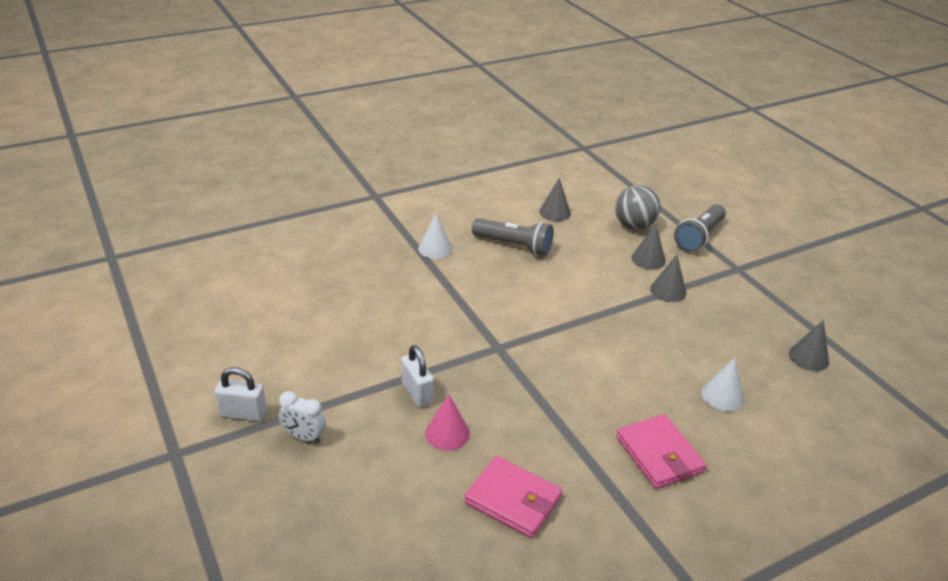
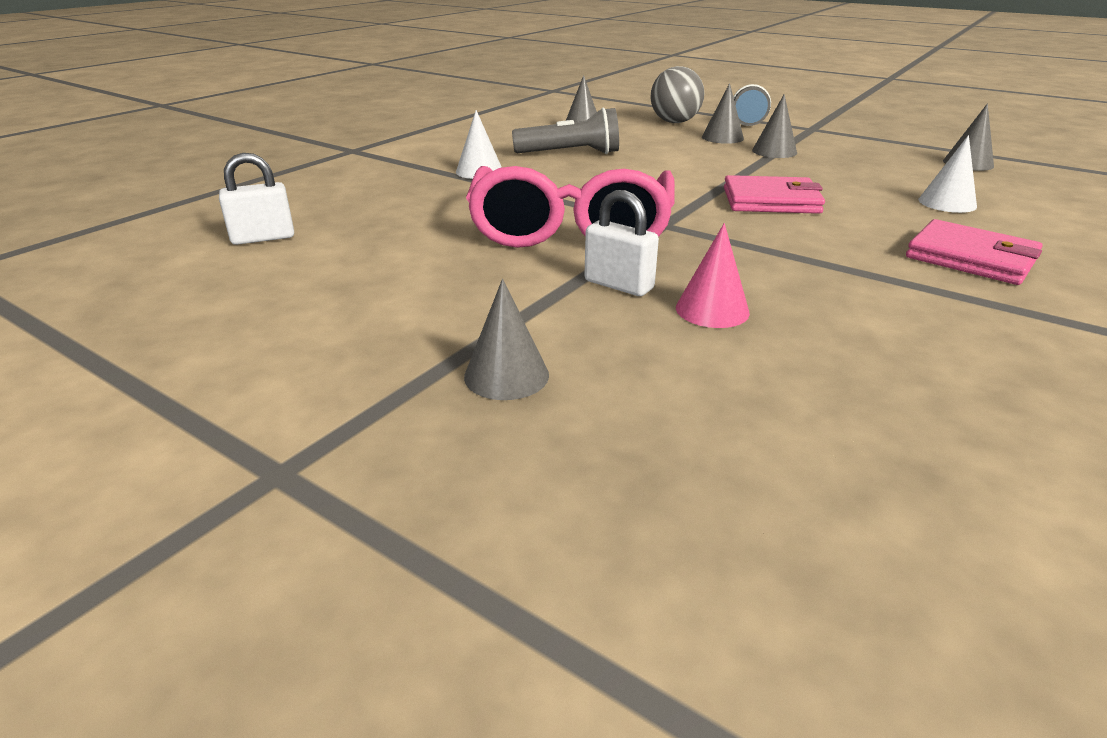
camera: 25 degrees left, 5 degrees down
white padlock [215,367,267,421] -> white padlock moved to [219,153,294,245]
white clock [279,391,326,443] -> grey cone [464,279,549,400]
pink wallet [464,456,562,538] -> pink wallet moved to [724,175,825,214]
none -> pink glasses [466,166,675,248]

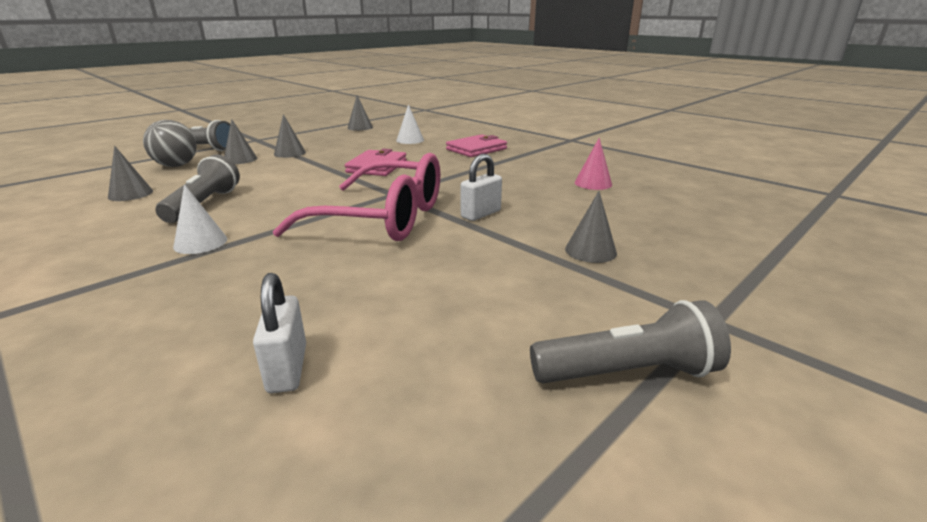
camera: 80 degrees left, 5 degrees down
pink cone [676,223,750,328] -> pink cone moved to [575,138,612,190]
none -> grey flashlight [530,300,731,384]

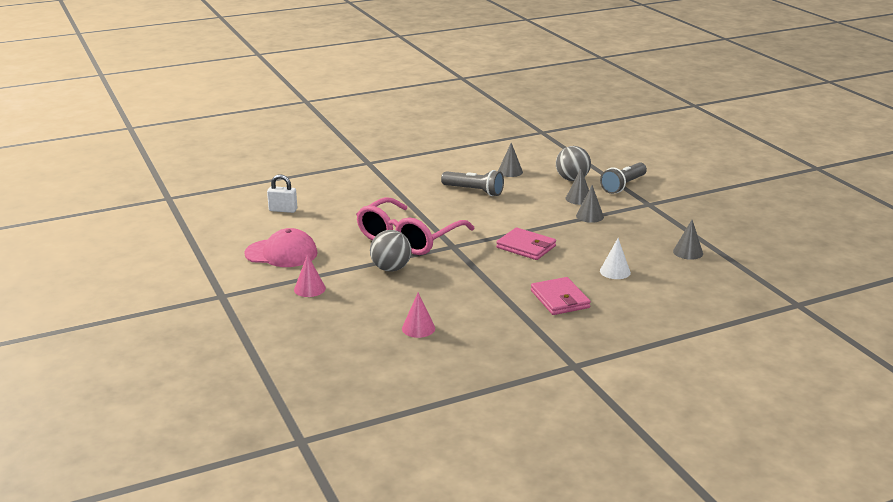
camera: 110 degrees right, 0 degrees up
white cone [173,184,227,254] -> none
white padlock [461,154,502,221] -> grey ball [370,230,412,272]
grey flashlight [530,300,731,384] -> none
grey cone [565,191,617,263] -> pink cone [294,254,326,297]
none -> pink cap [244,228,318,267]

